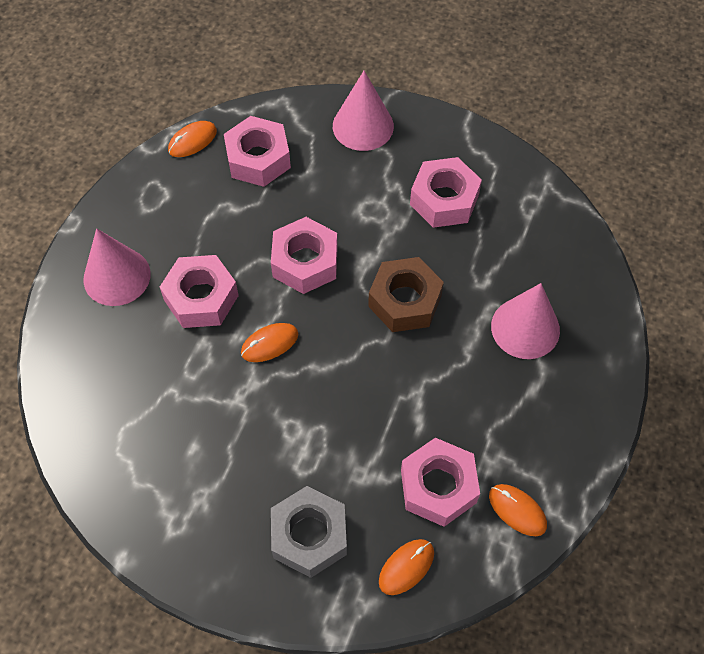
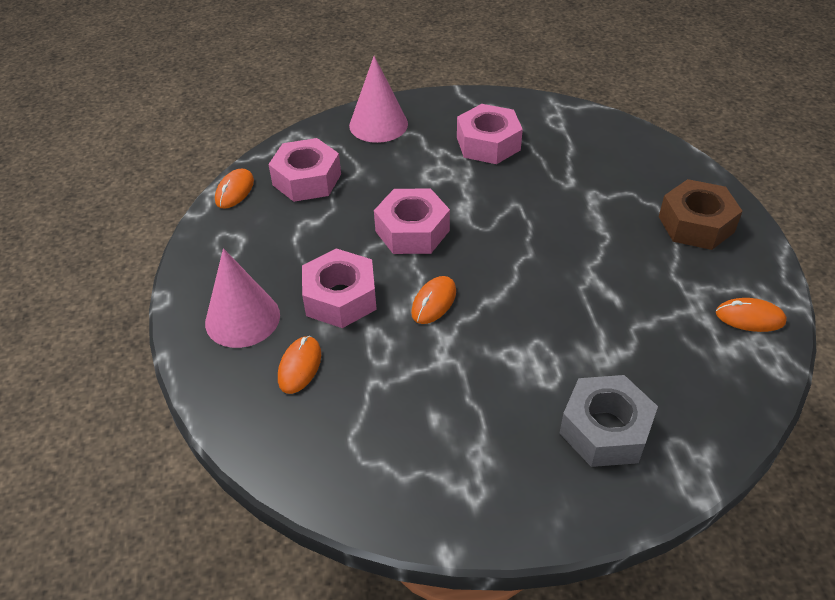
camera: 30 degrees left, 15 degrees down
brown nut [368,257,444,332] -> brown nut moved to [659,179,743,250]
orange mouse [379,539,434,595] -> orange mouse moved to [278,336,321,394]
pink nut [401,438,480,527] -> none
pink cone [491,283,560,359] -> none

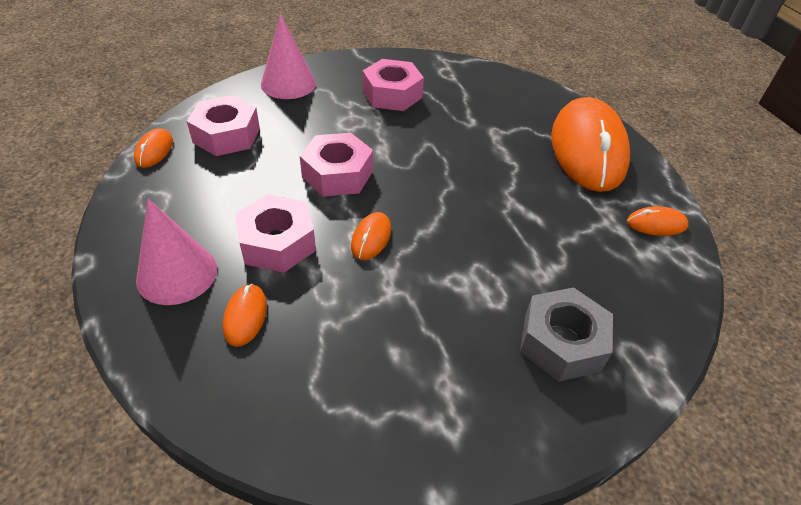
camera: 15 degrees left, 0 degrees up
brown nut [659,179,743,250] -> orange mouse [551,97,630,192]

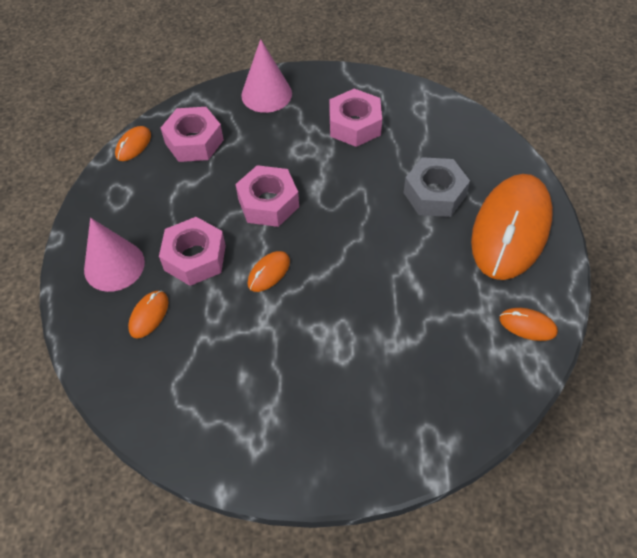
camera: 25 degrees right, 10 degrees up
grey nut [520,287,613,382] -> grey nut moved to [404,157,470,217]

